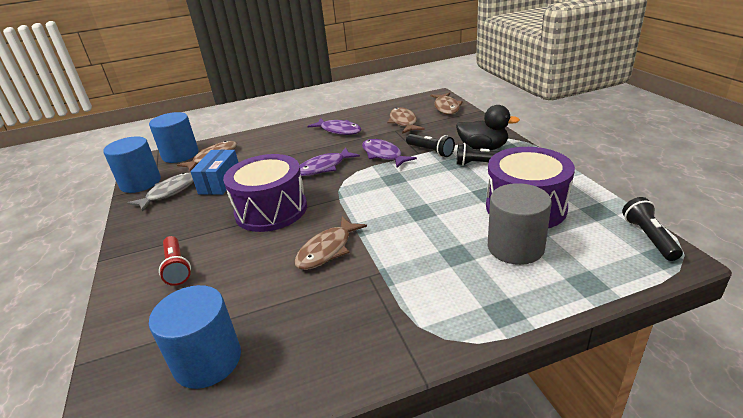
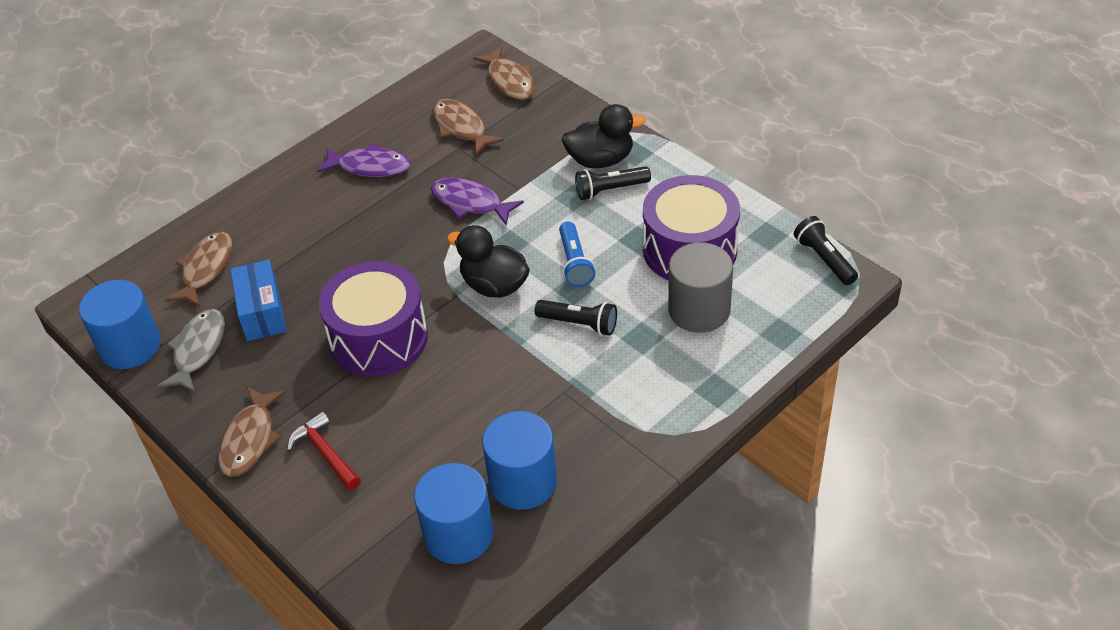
camera: 25 degrees left, 15 degrees up
blue cylinder [149,112,199,163] -> blue cylinder moved to [482,411,557,510]
red flashlight [159,236,191,286] -> red hammer [287,411,361,490]
brown fish [295,217,367,270] -> brown fish moved to [218,387,286,477]
purple fish [299,147,360,176] -> none
black flashlight [406,134,455,157] -> black flashlight moved to [534,300,617,336]
none -> black duck [447,225,530,298]
none -> blue flashlight [559,221,595,287]

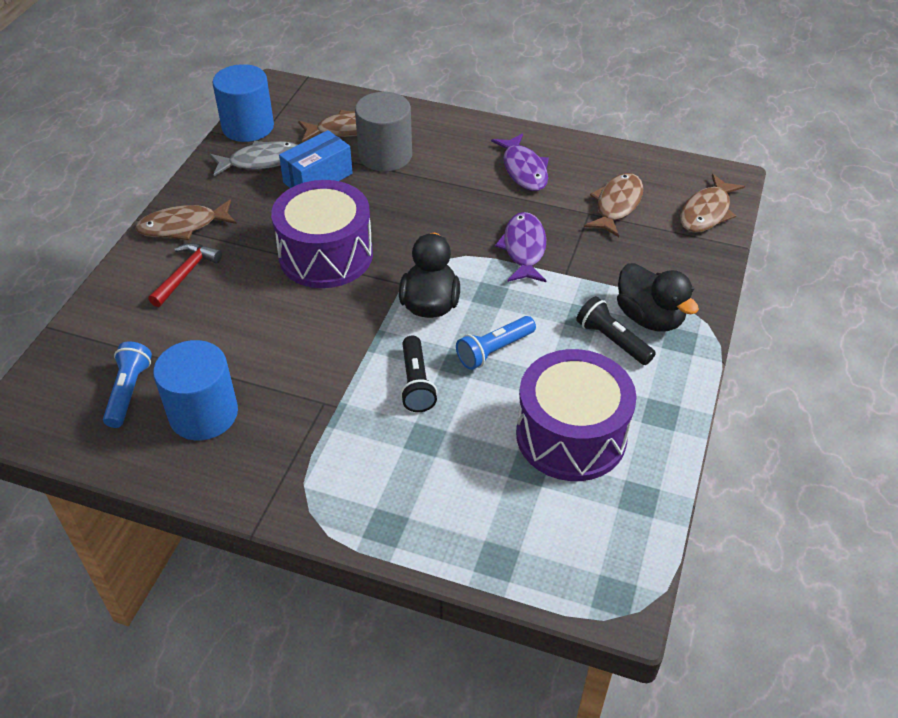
camera: 60 degrees right, 0 degrees up
blue cylinder [414,463,494,564] -> blue flashlight [103,341,152,428]
grey cylinder [668,242,733,333] -> grey cylinder moved to [355,92,412,172]
black flashlight [794,216,858,285] -> none

